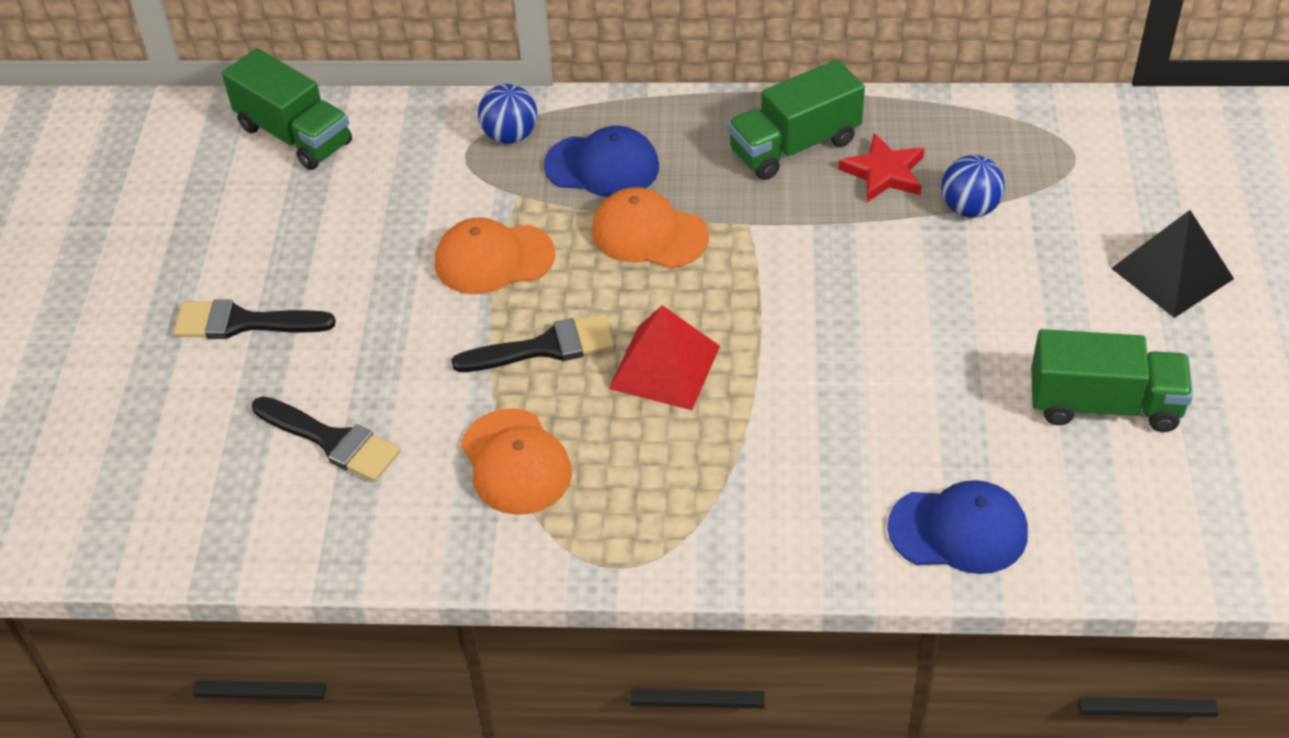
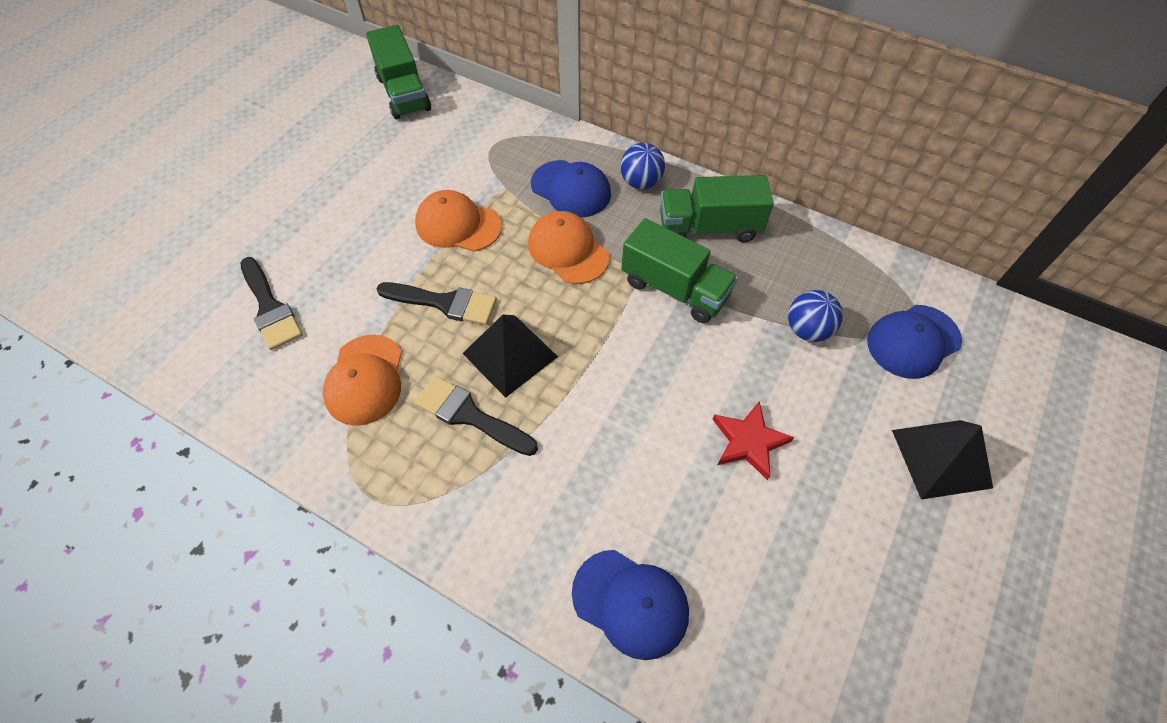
camera: 25 degrees right, 10 degrees up
black brush [174,299,336,339] -> black brush moved to [414,376,538,456]
blue ball [478,84,537,144] -> blue ball moved to [620,143,665,189]
red pyramid [608,305,720,410] -> black pyramid [462,315,558,398]
red star [838,133,925,202] -> red star moved to [712,401,794,480]
green truck [1031,329,1193,432] -> green truck moved to [621,218,738,323]
none -> blue cap [867,305,962,379]

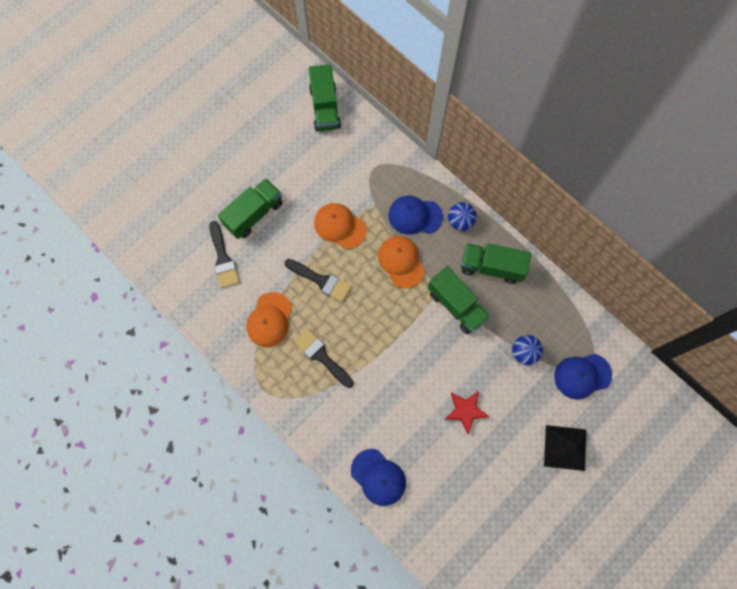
camera: 15 degrees right, 15 degrees up
black pyramid [462,315,558,398] -> none
blue cap [531,160,611,218] -> blue cap turned 135 degrees clockwise [388,196,443,234]
none -> green truck [218,179,283,239]

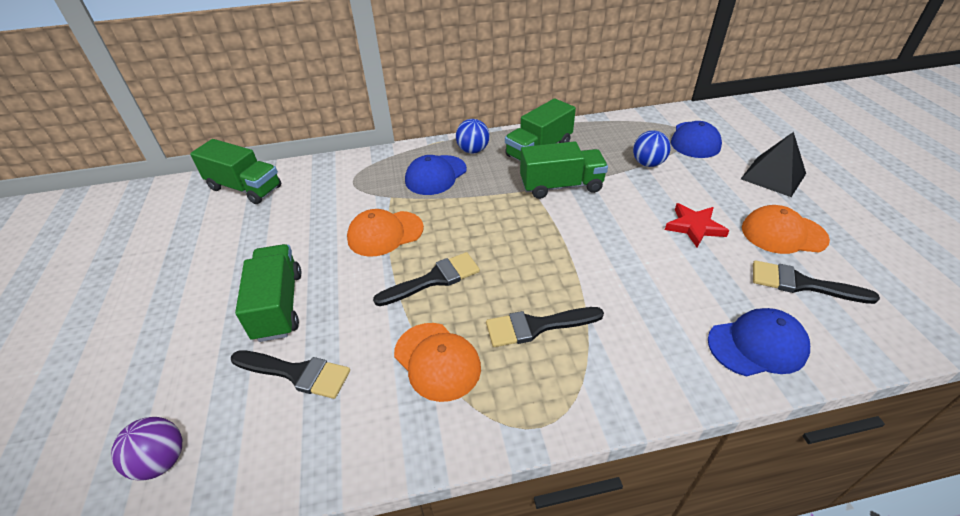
camera: 55 degrees left, 30 degrees down
orange cap [378,236,425,288] -> orange cap moved to [742,205,830,254]
none -> purple ball [111,417,182,481]
none -> black brush [753,260,880,304]

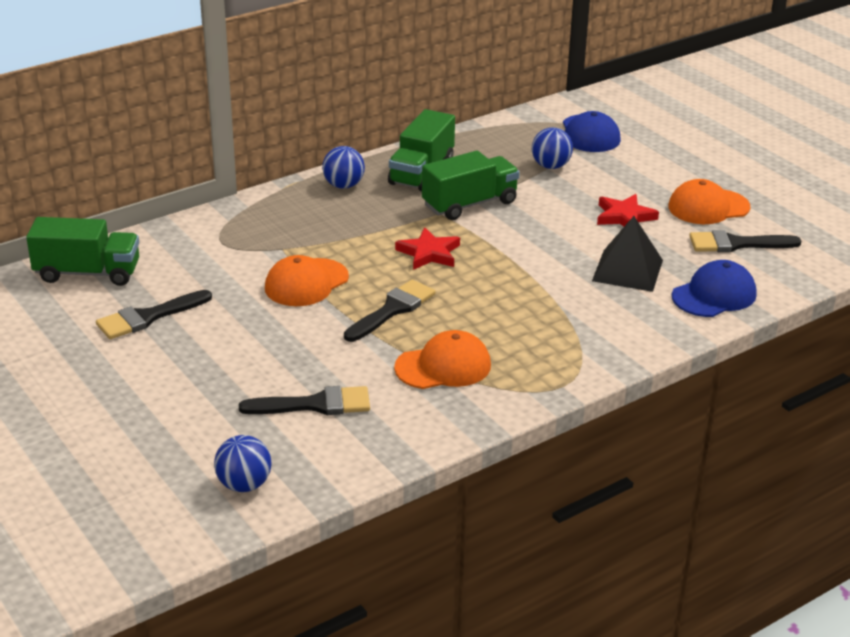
camera: 25 degrees left, 10 degrees down
purple ball [111,417,182,481] -> blue ball [214,435,272,492]
green truck [235,244,301,342] -> none
orange cap [394,323,481,402] -> orange cap turned 45 degrees counterclockwise [394,330,491,389]
blue cap [405,155,467,195] -> none
black brush [486,307,604,347] -> black brush moved to [96,290,212,339]
black pyramid [741,132,806,197] -> black pyramid moved to [592,216,663,292]
none -> red star [395,227,460,270]

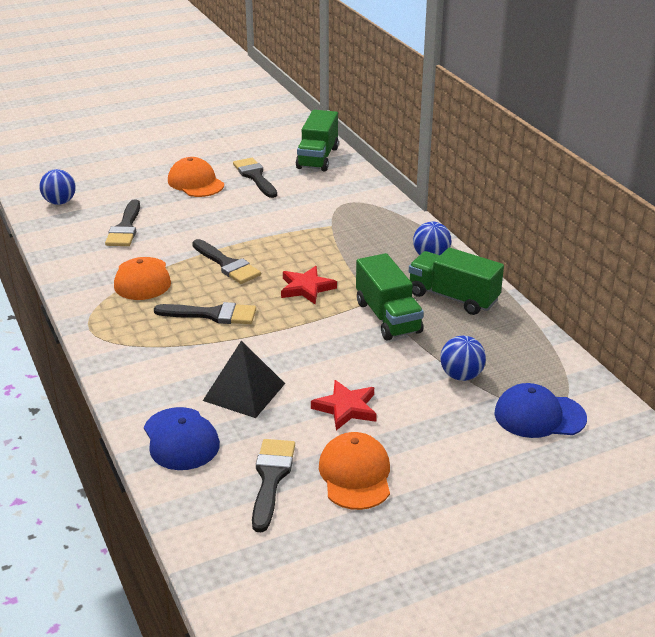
camera: 100 degrees right, 0 degrees up
orange cap [265,255,349,306] -> orange cap moved to [168,157,224,197]
none -> black brush [154,302,256,324]

